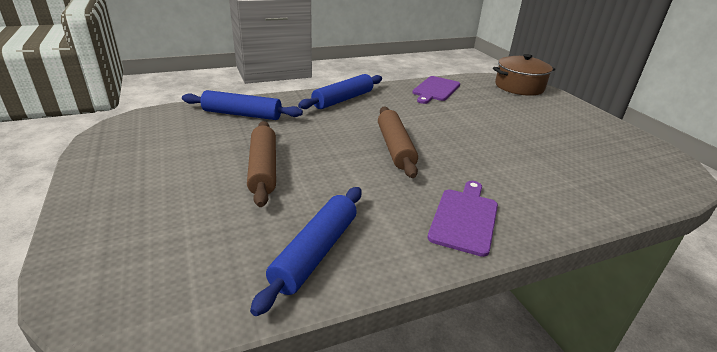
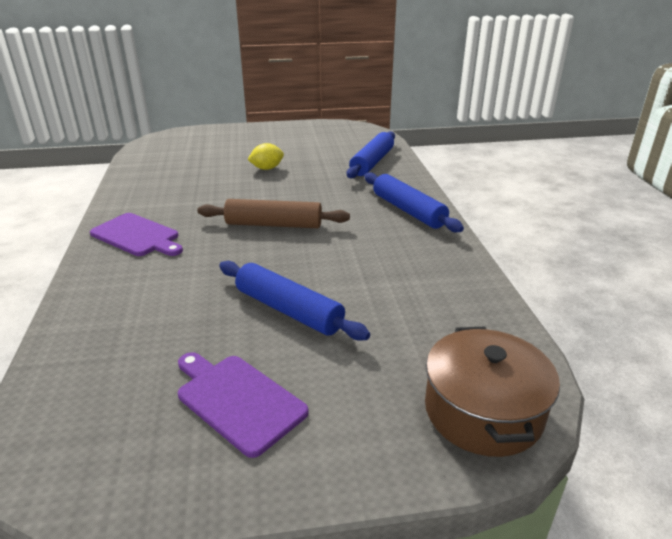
camera: 105 degrees right, 0 degrees up
brown rolling pin [247,121,276,207] -> yellow lemon [247,143,284,170]
blue rolling pin [250,187,362,316] -> blue rolling pin moved to [219,261,370,341]
purple cutting board [412,76,460,104] -> purple cutting board moved to [178,352,309,458]

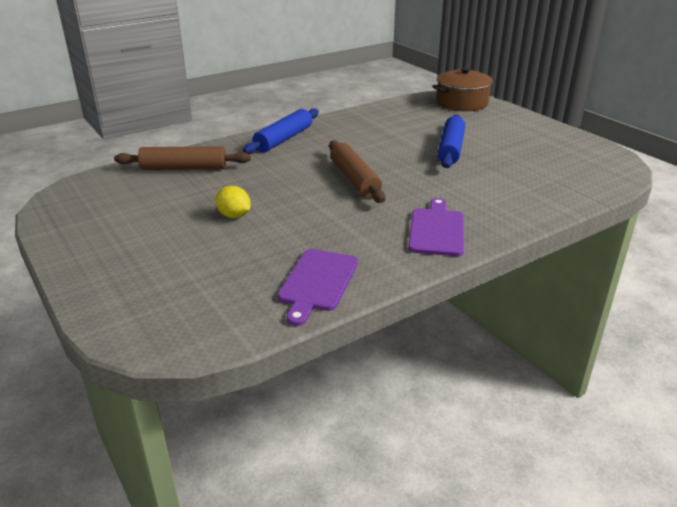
camera: 115 degrees left, 0 degrees up
purple cutting board [178,352,309,458] -> purple cutting board moved to [277,249,358,326]
blue rolling pin [347,131,395,178] -> brown rolling pin [114,146,251,170]

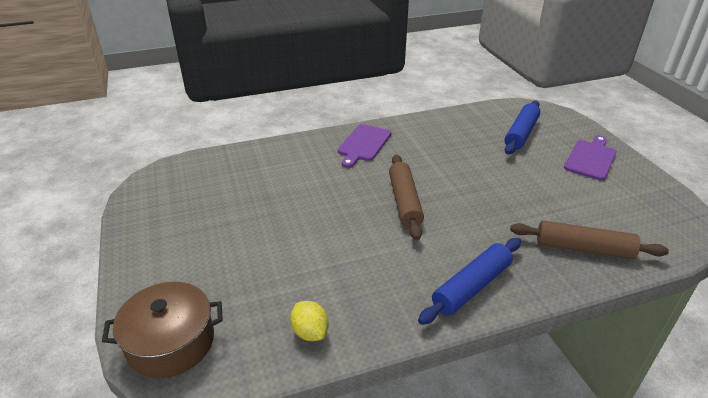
camera: 165 degrees left, 5 degrees up
yellow lemon [215,186,251,218] -> yellow lemon moved to [290,301,329,341]
purple cutting board [277,249,358,326] -> purple cutting board moved to [564,136,617,180]
blue rolling pin [437,114,465,168] -> blue rolling pin moved to [504,101,540,155]

